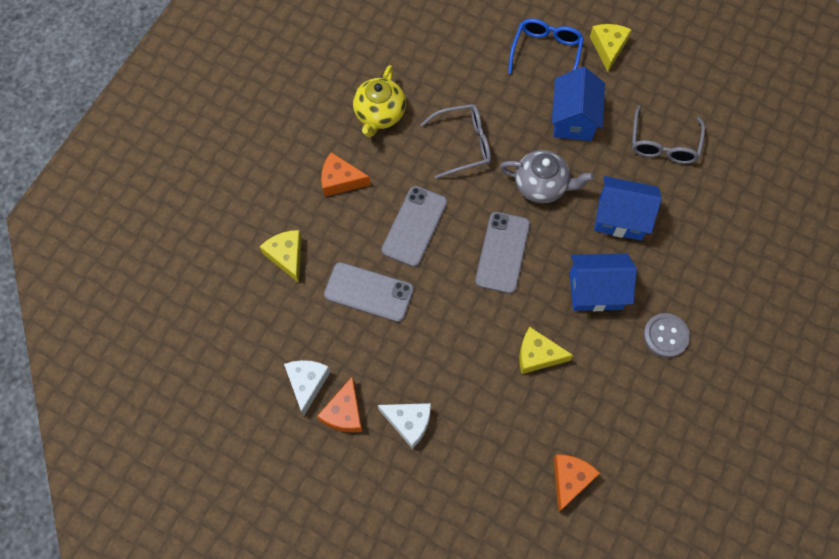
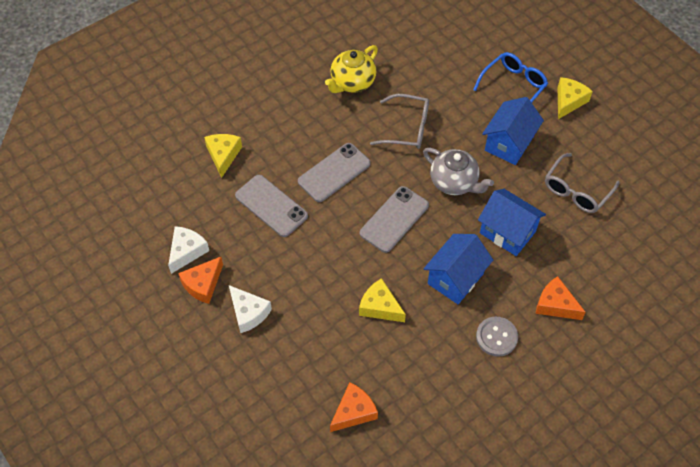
camera: 25 degrees right, 10 degrees down
orange cheese [321,152,371,197] -> orange cheese moved to [536,276,586,320]
blue house [570,253,637,311] -> blue house turned 75 degrees counterclockwise [424,234,493,304]

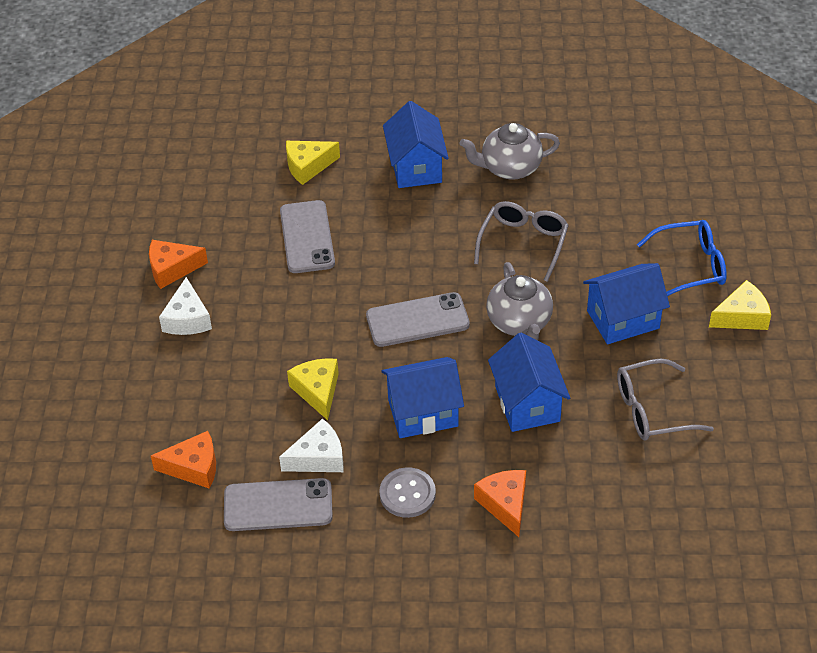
camera: 40 degrees right, 10 degrees down
white cheese [168,226,209,274] -> white cheese moved to [279,418,344,472]
yellow cheese [204,134,242,178] -> yellow cheese turned 150 degrees counterclockwise [286,141,340,185]
grey phone [298,143,371,202] -> grey phone moved to [224,478,333,531]
yellow teapot [325,45,378,93] -> grey teapot [459,123,560,180]
grey glasses [370,94,429,149] -> grey glasses turned 120 degrees counterclockwise [474,201,569,282]
none -> blue house [383,101,449,188]

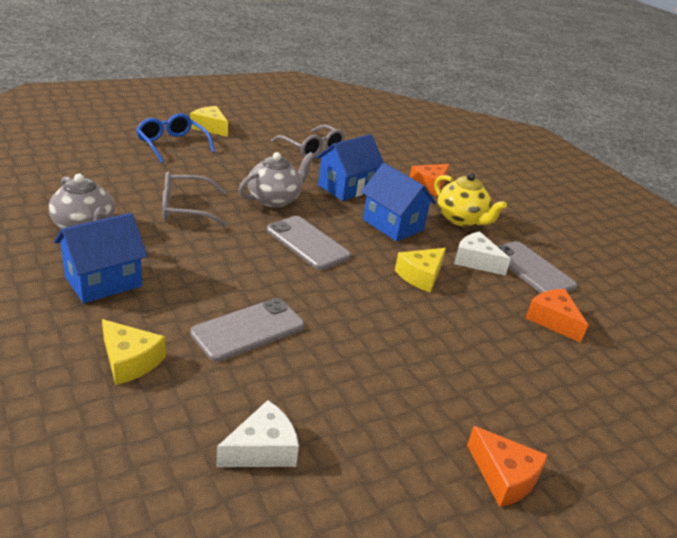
camera: 125 degrees left, 15 degrees down
orange cheese [149,240,208,289] -> orange cheese moved to [467,426,548,507]
white cheese [159,277,212,335] -> white cheese moved to [216,400,299,467]
grey button [379,467,436,518] -> yellow teapot [435,173,507,227]
blue house [583,263,670,344] -> none

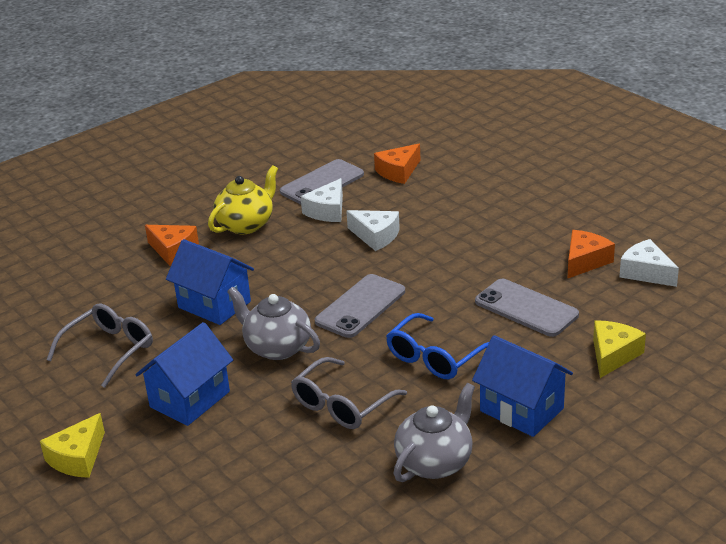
camera: 95 degrees left, 0 degrees up
blue glasses [136,113,215,163] -> blue glasses moved to [386,313,489,379]
grey glasses [163,172,227,227] -> grey glasses turned 60 degrees clockwise [291,357,407,429]
blue house [361,163,436,241] -> blue house moved to [135,322,233,426]
yellow cheese [395,248,446,293] -> white cheese [346,210,400,251]
orange cheese [467,426,548,507] -> orange cheese moved to [567,230,615,279]

